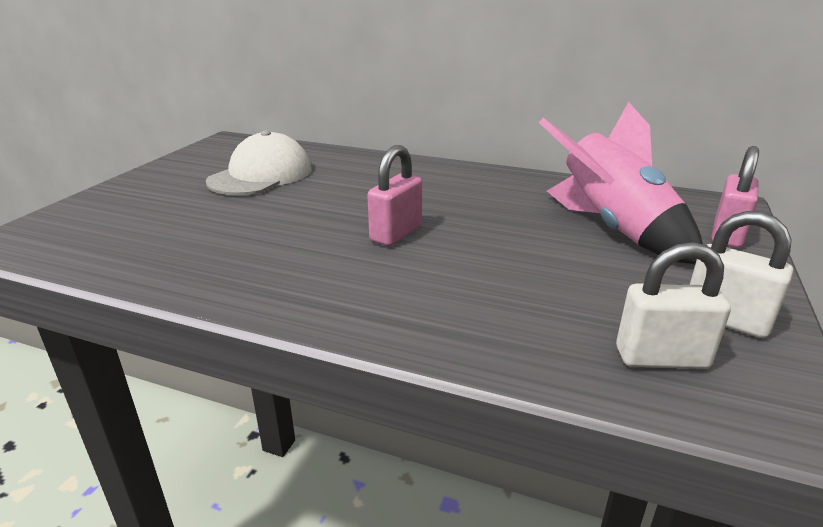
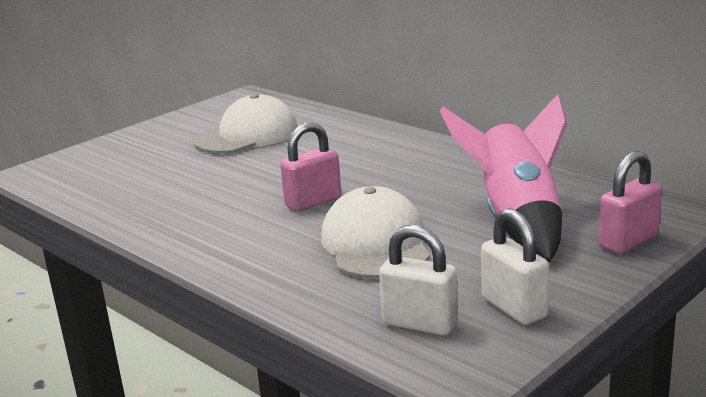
camera: 25 degrees right, 5 degrees down
none -> white cap [321,186,430,279]

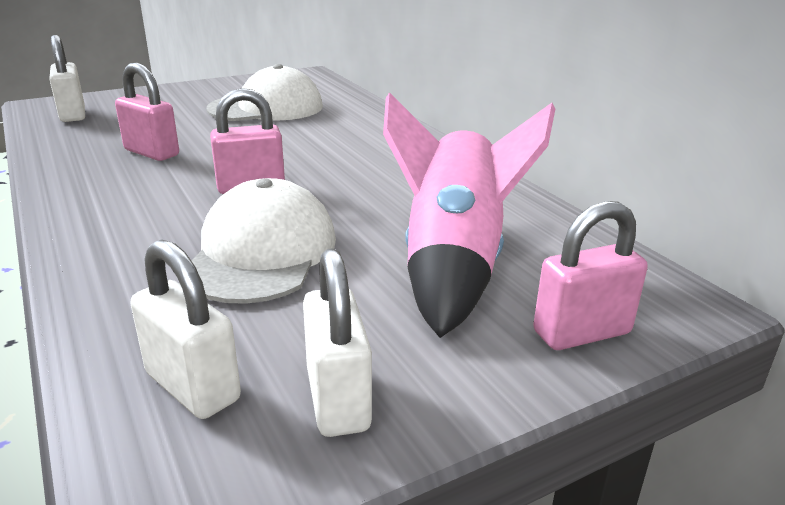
camera: 15 degrees right, 5 degrees up
none -> white padlock [49,35,85,122]
none -> pink padlock [115,63,179,161]

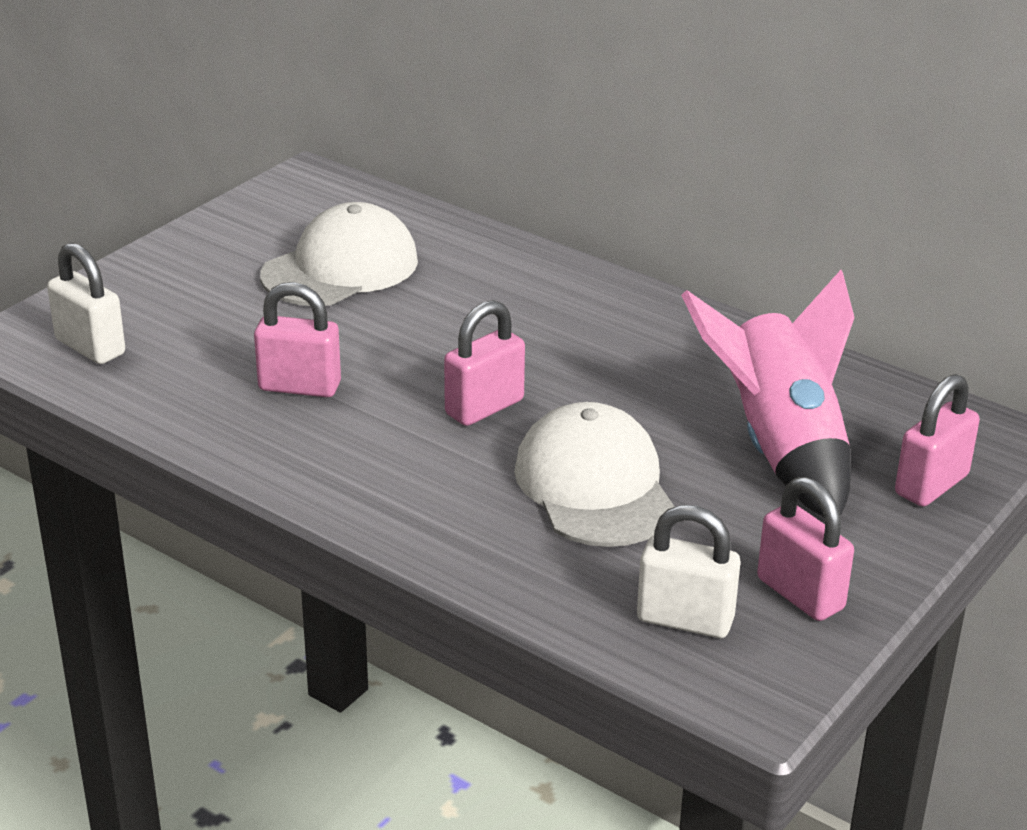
camera: 25 degrees left, 5 degrees up
white padlock [303,248,372,437] -> pink padlock [757,477,854,621]

